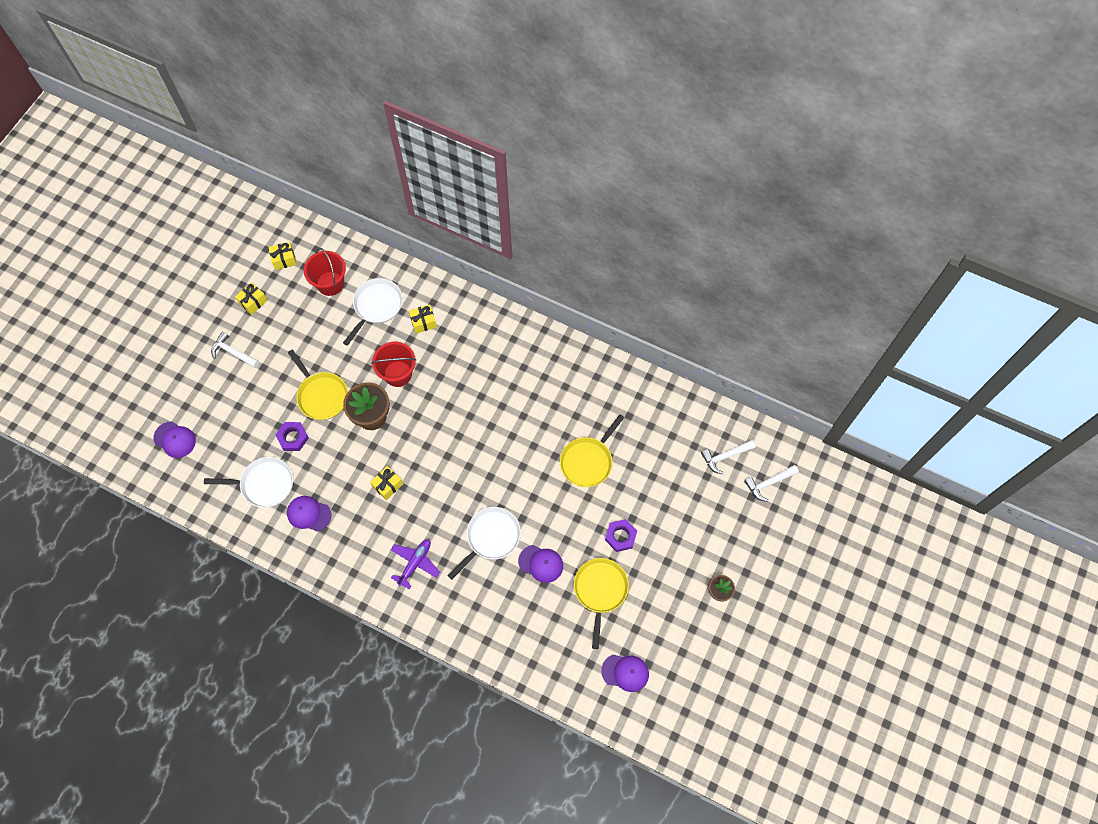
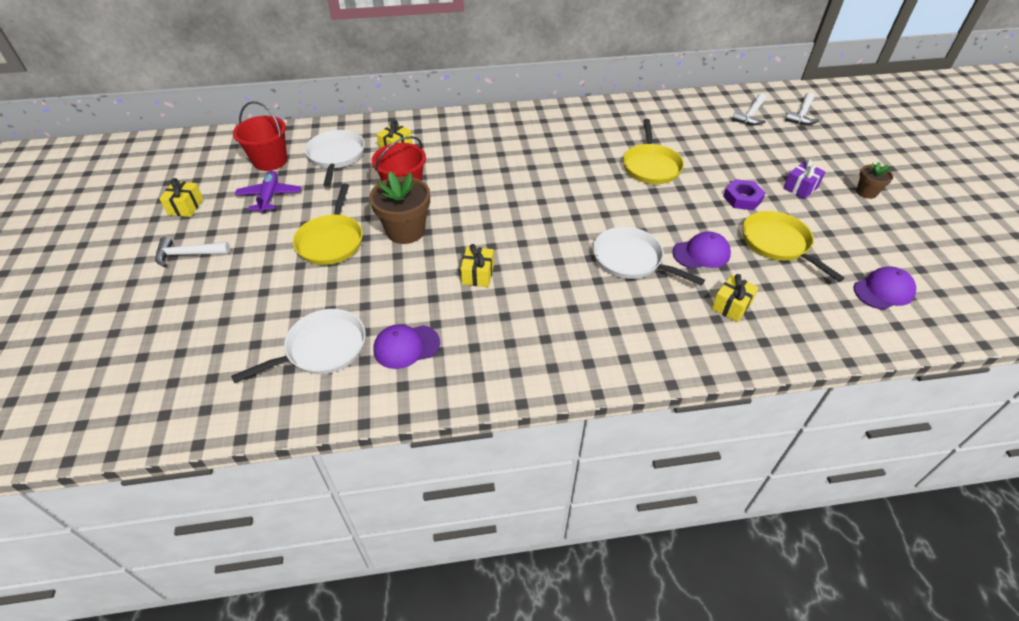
camera: 35 degrees left, 20 degrees down
purple cap [154,422,196,458] -> none
yellow gift [269,242,297,270] -> yellow gift moved to [711,274,759,322]
purple nut [276,422,309,451] -> none
yellow pan [288,350,348,420] -> yellow pan turned 75 degrees clockwise [293,184,363,265]
purple plane [391,539,440,589] -> purple plane moved to [235,171,301,214]
white pan [447,507,521,580] -> white pan turned 60 degrees counterclockwise [593,227,705,286]
none -> purple gift [783,159,826,199]

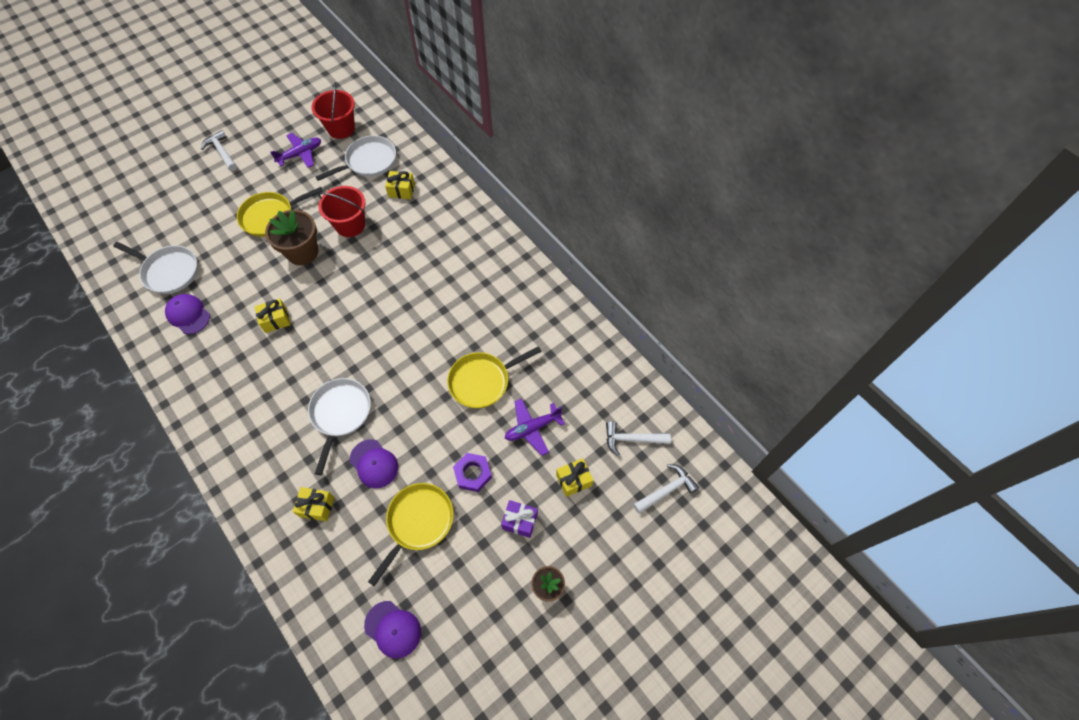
camera: 60 degrees right, 15 degrees up
yellow gift [159,178,203,217] -> yellow gift moved to [556,458,593,497]
white hammer [785,92,819,125] -> white hammer turned 150 degrees clockwise [633,464,699,514]
none -> purple plane [505,398,565,456]

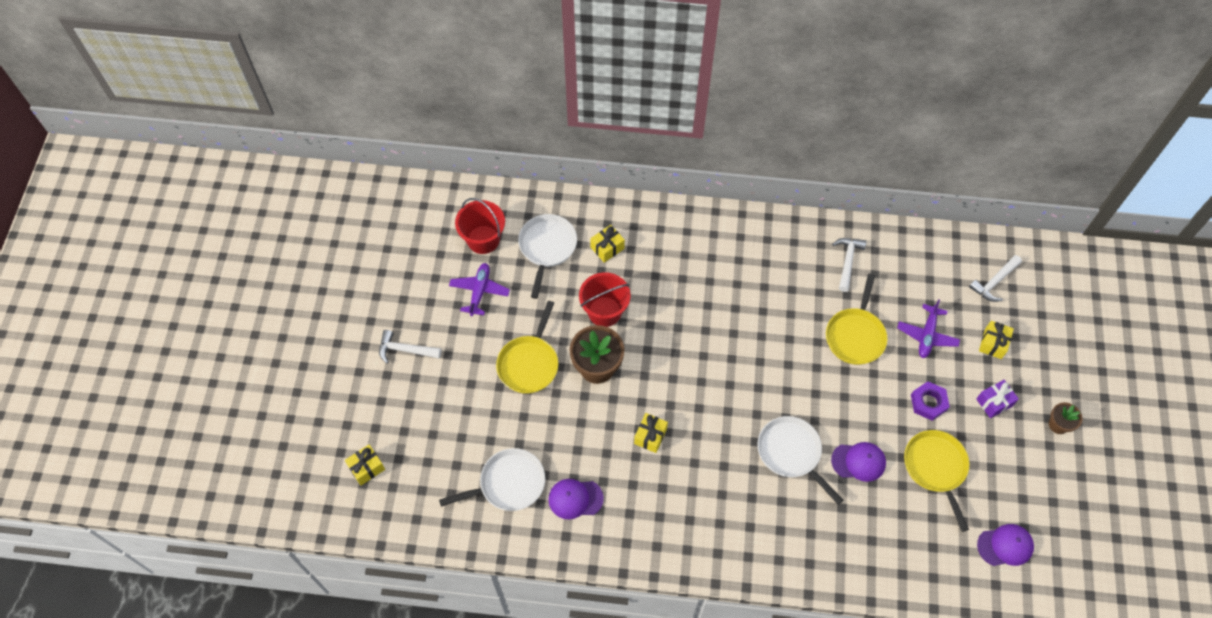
camera: 45 degrees left, 0 degrees up
yellow gift [292,487,335,521] -> yellow gift moved to [345,445,385,485]
white hammer [633,464,699,514] -> white hammer moved to [832,238,867,292]

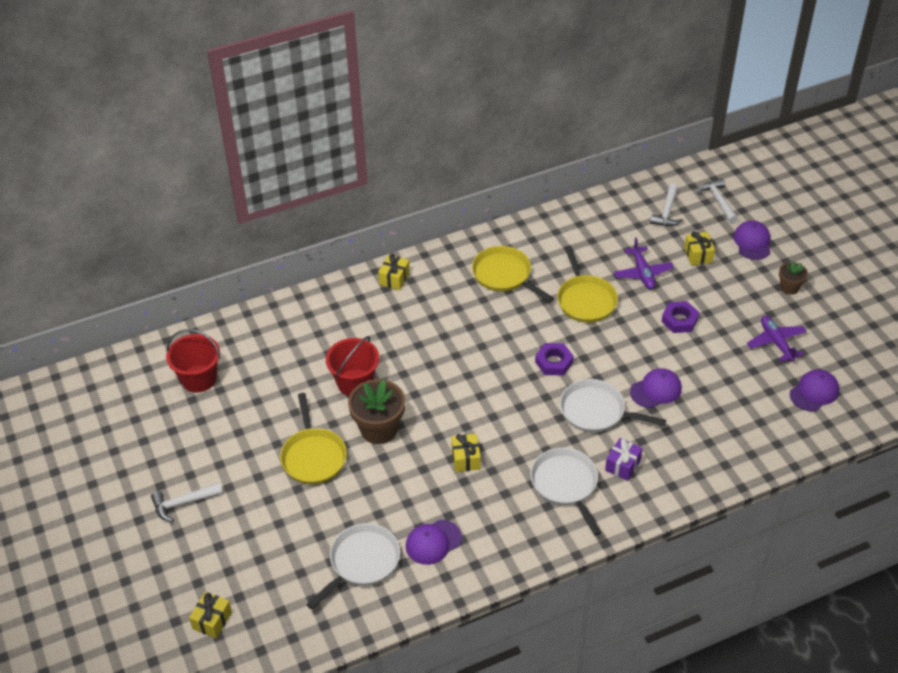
camera: 30 degrees left, 15 degrees down
purple plane [449,263,510,316] -> purple plane moved to [747,316,807,362]
white pan [518,214,577,299] -> white pan moved to [530,448,602,536]
yellow gift [590,225,625,263] -> yellow gift moved to [378,253,410,290]
white hammer [832,238,867,292] -> white hammer moved to [697,178,738,223]
yellow pan [904,430,969,532] -> yellow pan moved to [472,246,554,302]
purple gift [976,380,1019,418] -> purple gift moved to [605,438,643,481]
none -> purple nut [535,343,574,375]
none -> purple cap [734,220,771,260]

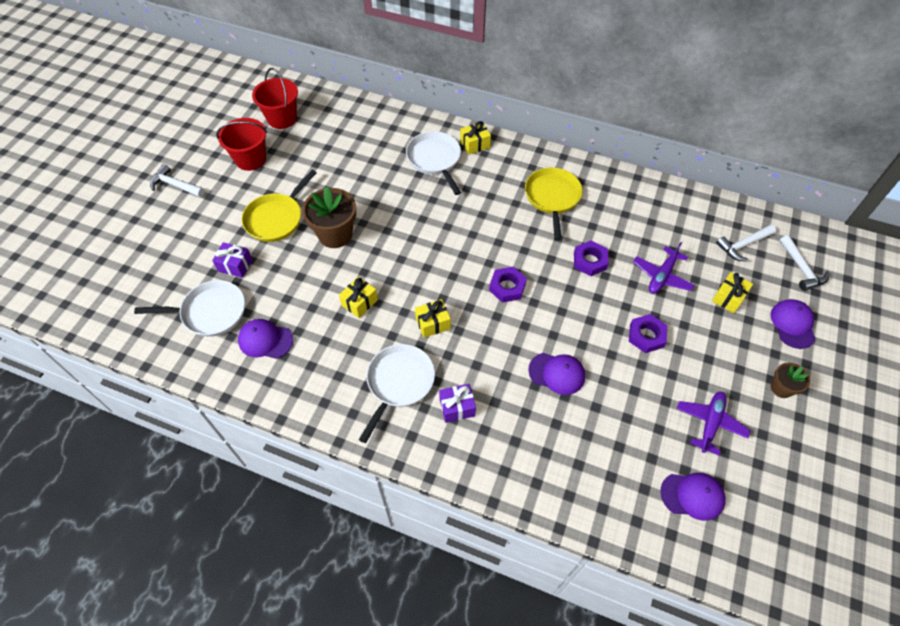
camera: 45 degrees right, 10 degrees up
yellow gift [189,592,232,638] -> yellow gift moved to [415,299,451,338]
red bucket [326,336,379,396] -> red bucket moved to [216,118,267,171]
yellow pan [557,246,618,323] -> purple nut [574,240,609,276]
white pan [560,379,666,432] -> white pan moved to [406,131,461,195]
white hammer [697,178,738,223] -> white hammer turned 135 degrees clockwise [780,235,829,291]
purple cap [734,220,771,260] -> purple cap turned 45 degrees counterclockwise [771,299,816,349]
none -> purple gift [212,242,253,278]

